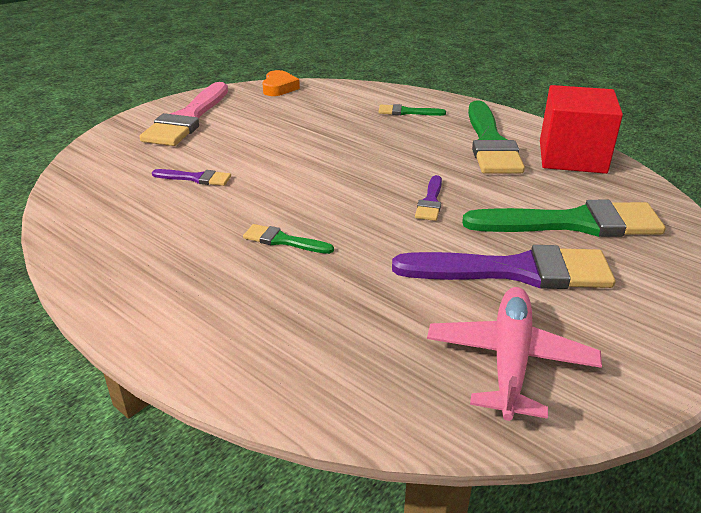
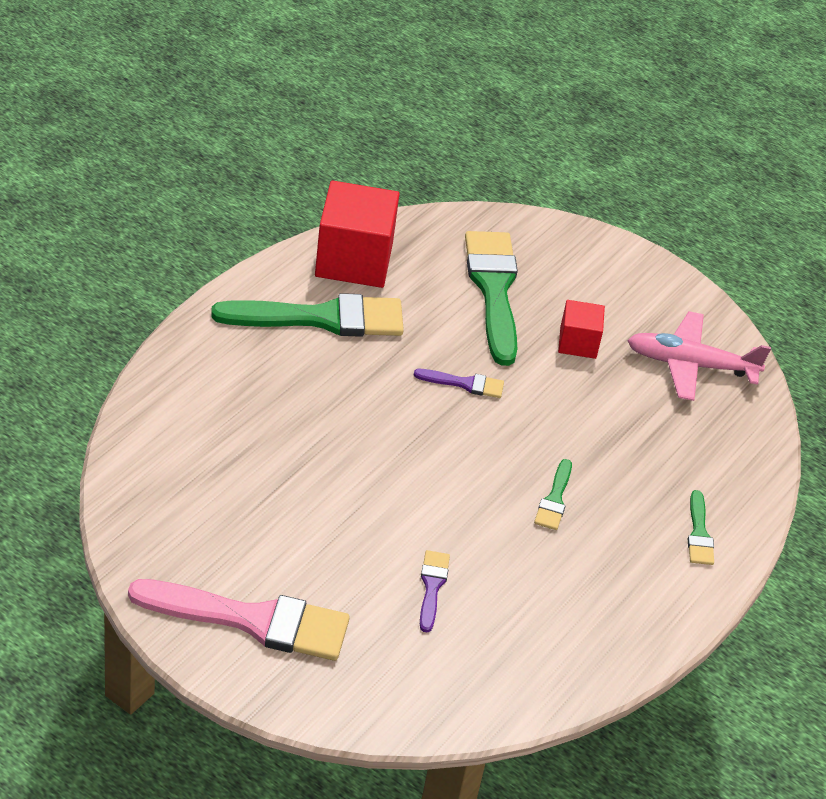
camera: 100 degrees left, 10 degrees up
orange heart [262,70,300,96] -> none
green brush [379,104,446,116] -> green brush moved to [688,490,714,565]
purple brush [392,245,615,289] -> red cube [558,300,605,359]

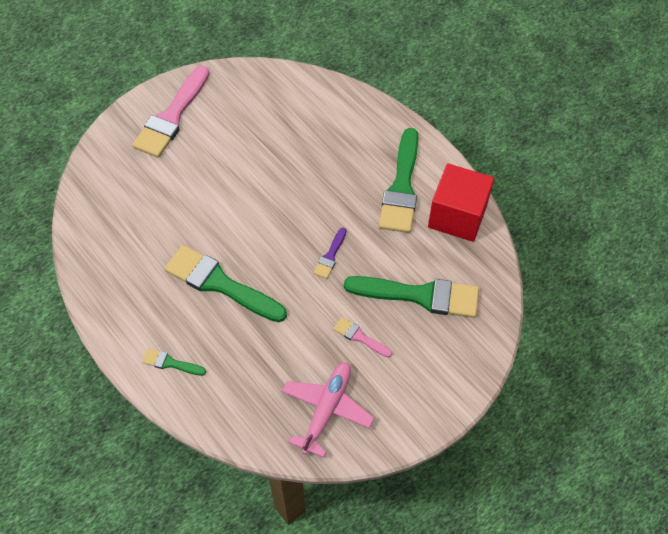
camera: 110 degrees right, 15 degrees up
purple brush [420,550,450,633] -> none
green brush [534,459,572,530] -> green brush [164,245,287,322], size x2.16
red cube [558,300,605,359] -> pink brush [334,317,392,358]

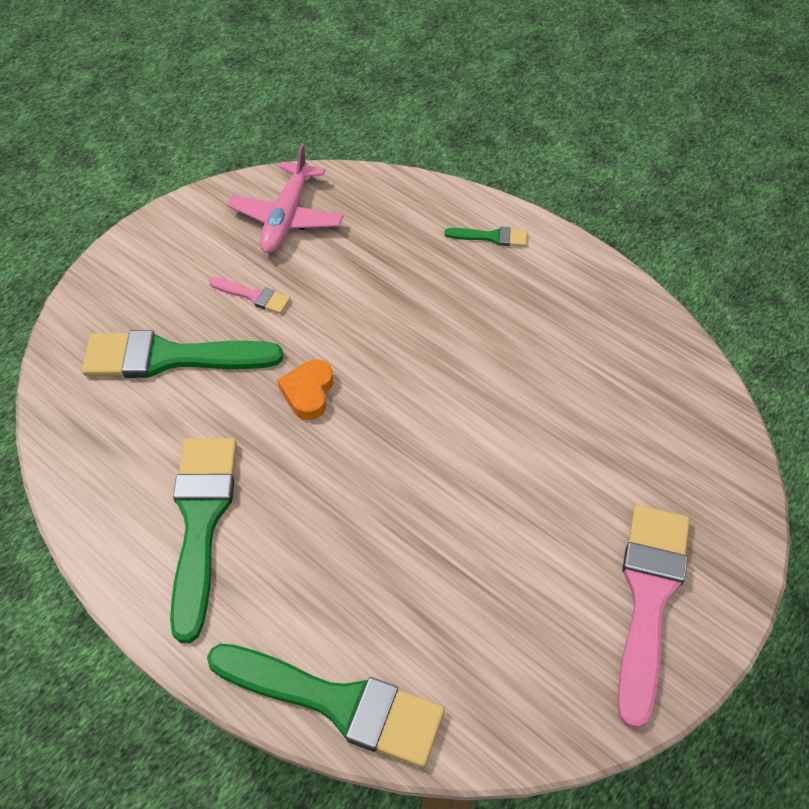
camera: 170 degrees right, 5 degrees down
green brush [164,245,287,322] -> green brush moved to [207,643,445,768]
purple brush [313,228,346,279] -> orange heart [277,360,333,420]
red cube [428,163,494,242] -> none

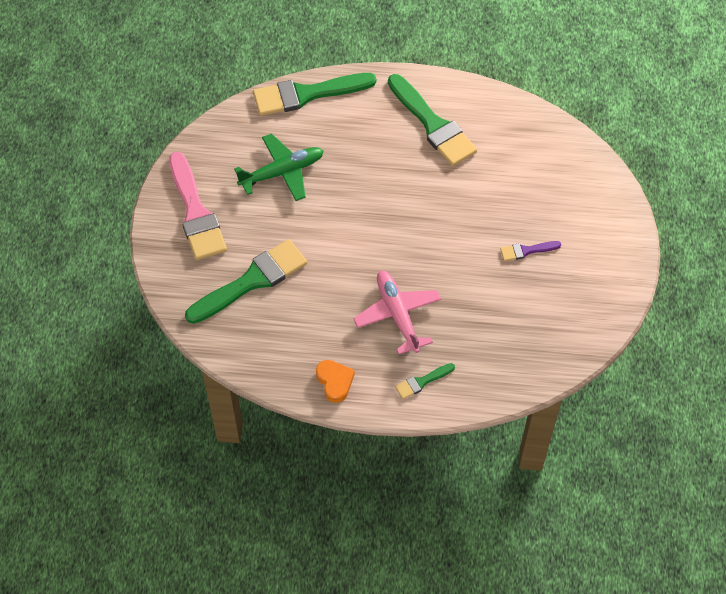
camera: 145 degrees right, 5 degrees up
green brush [82,330,283,378] -> green brush moved to [185,239,307,324]
pink brush [209,277,290,314] -> purple brush [500,241,561,261]
pink plane [227,143,343,253] -> pink plane moved to [353,271,441,354]
orange heart [277,360,333,420] -> orange heart moved to [316,360,355,403]
none -> green plane [234,133,323,201]

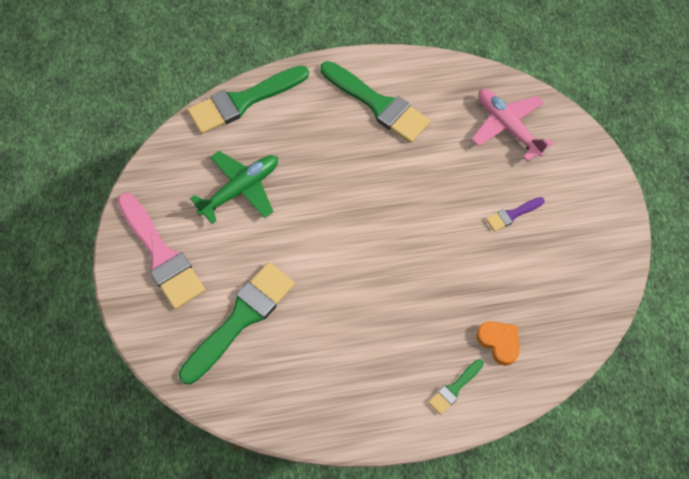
camera: 15 degrees left, 5 degrees up
orange heart [316,360,355,403] -> orange heart moved to [476,321,519,366]
pink plane [353,271,441,354] -> pink plane moved to [472,89,554,162]

